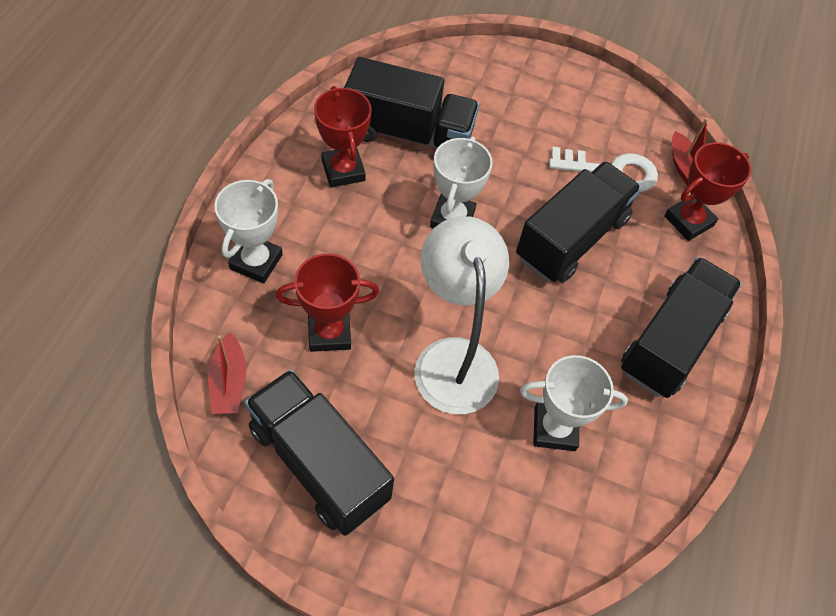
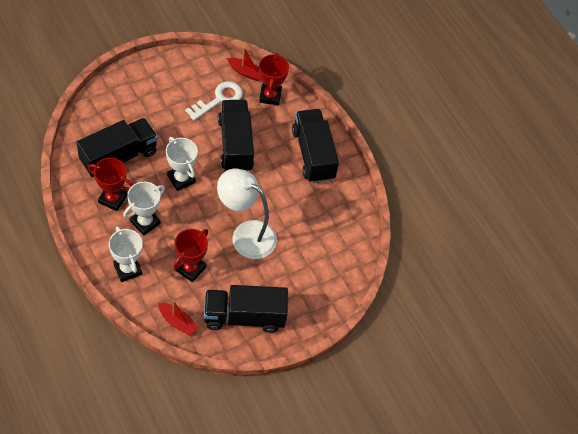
camera: 50 degrees left, 0 degrees up
white trophy [520,355,628,451] -> white trophy moved to [123,182,165,236]

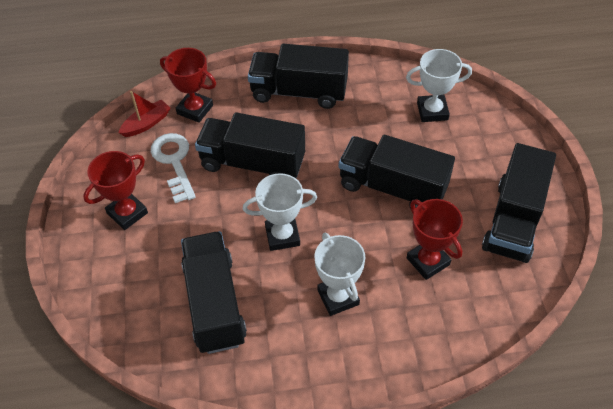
camera: 60 degrees left, 5 degrees down
red trophy [88,158,133,211] -> red trophy moved to [83,151,148,230]
white trophy [109,226,143,282] -> white trophy moved to [406,49,472,122]
red boat [158,300,198,336] -> none
white lamp [217,169,277,259] -> black truck [339,135,455,209]

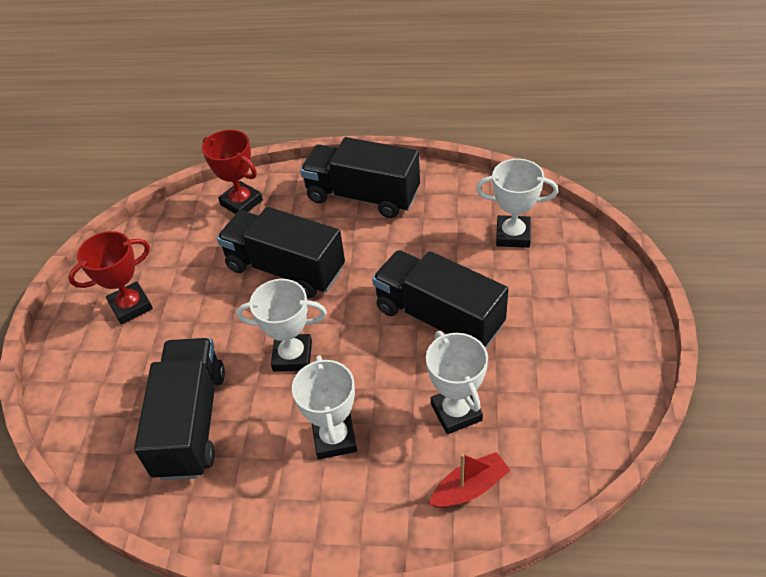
camera: 15 degrees right, 5 degrees down
red boat [118,91,170,137] -> red boat moved to [429,452,511,508]
white key [151,133,196,203] -> none
red trophy [407,199,463,280] -> white trophy [426,331,488,434]
black truck [482,143,556,263] -> none

